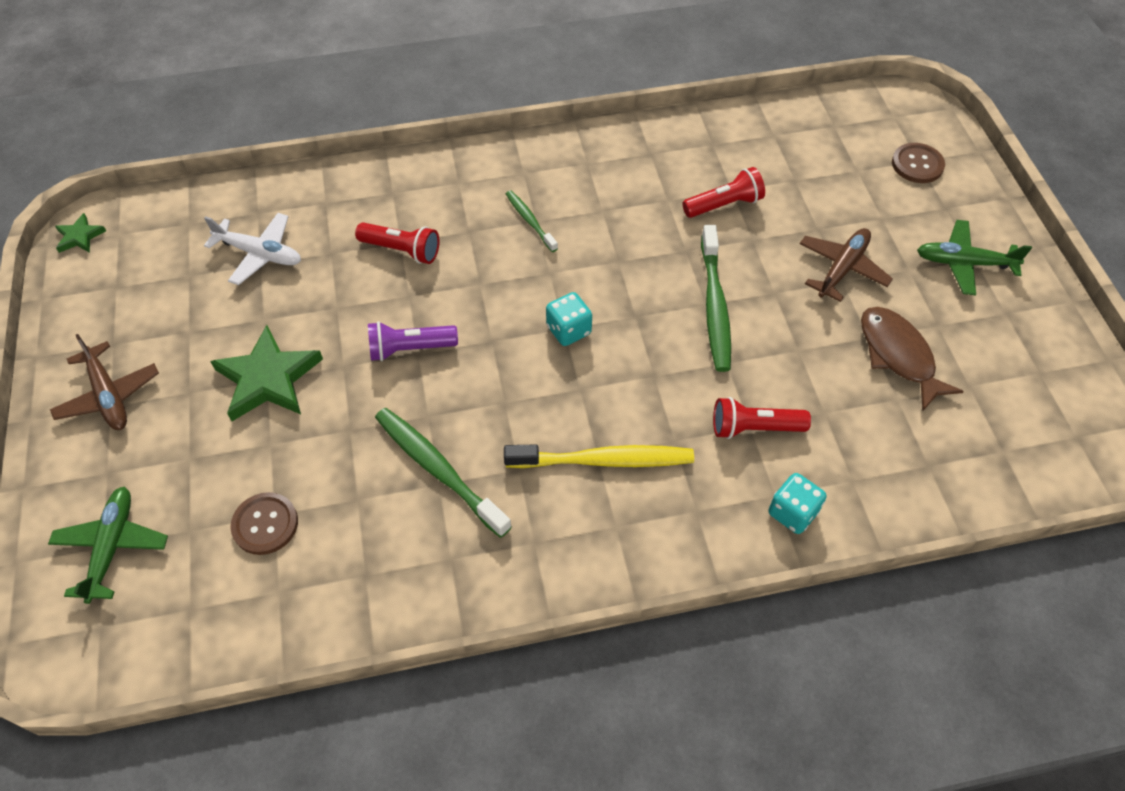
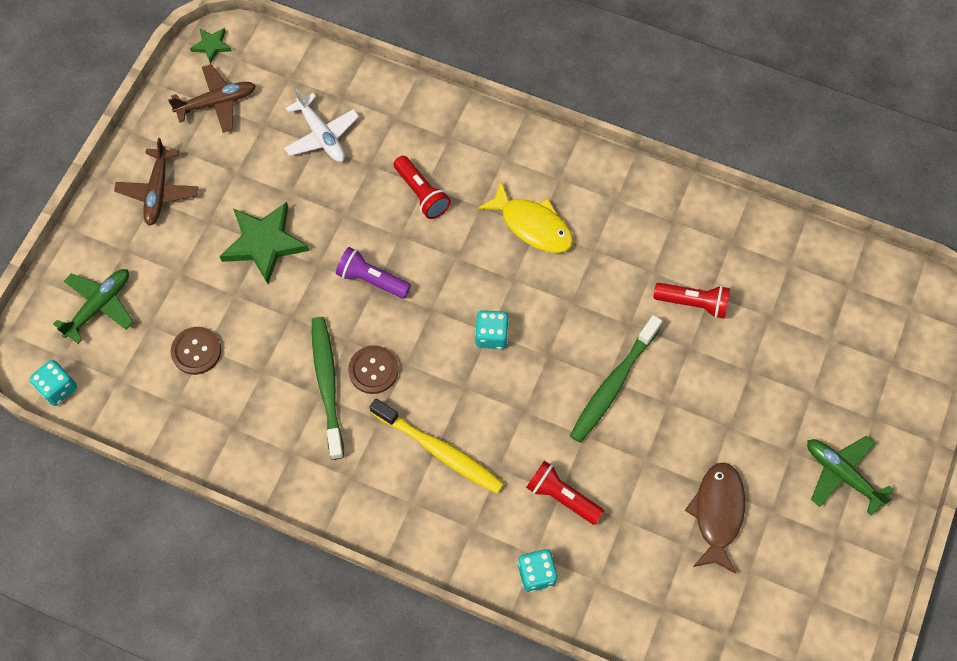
camera: 35 degrees right, 10 degrees up
green toothbrush [506,190,558,252] -> yellow fish [478,181,573,253]
brown plane [800,228,893,302] -> brown plane moved to [168,64,256,133]
brown button [892,143,945,183] -> brown button moved to [348,345,398,394]
none -> turquoise dice [29,360,77,406]

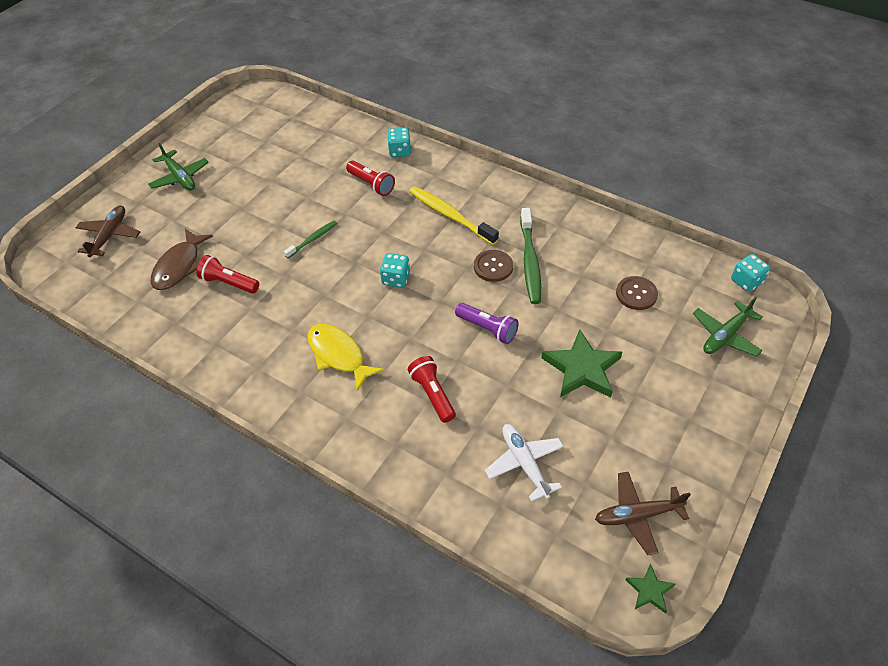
camera: 170 degrees left, 15 degrees down
brown plane [114,138,198,226] -> brown plane moved to [76,206,140,257]
green toothbrush [570,315,662,443] -> green toothbrush [284,221,337,258], size x0.57
brown fish [685,463,745,574] -> brown fish moved to [151,229,213,290]

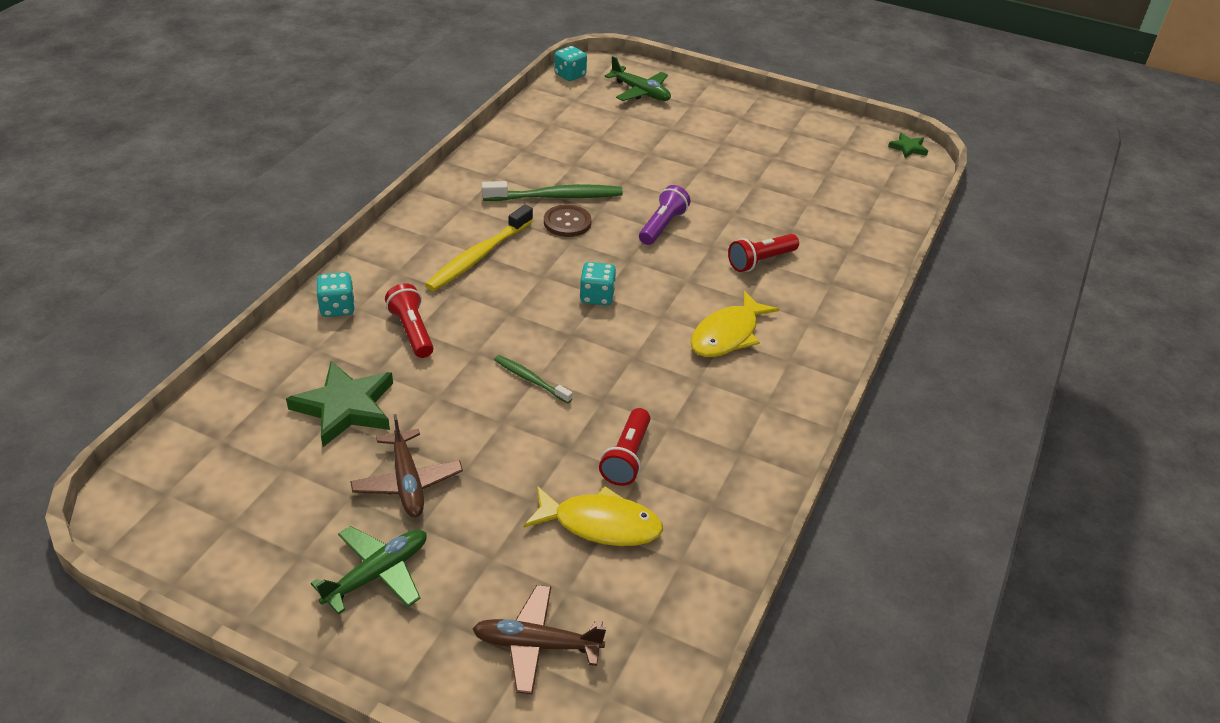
camera: 100 degrees left, 10 degrees down
brown fish [151,229,213,290] -> yellow fish [524,486,663,546]
red flashlight [346,161,395,196] -> red flashlight turned 60 degrees counterclockwise [385,283,434,358]
white plane [485,424,564,502] -> none
green star [542,329,622,398] -> green star moved to [286,361,393,447]
brown plane [595,472,691,555] -> brown plane moved to [350,414,463,517]
brown button [616,276,658,310] -> none

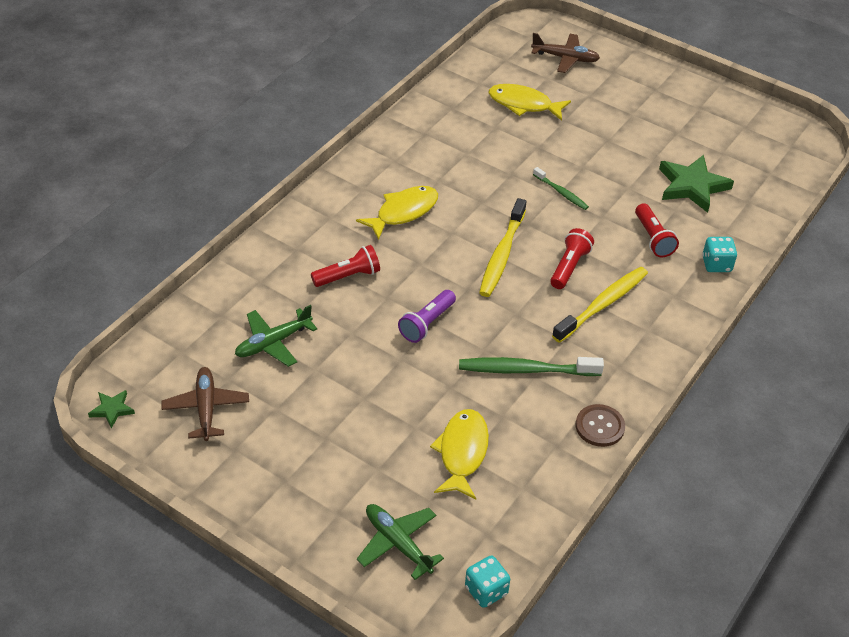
camera: 170 degrees left, 5 degrees up
green plane [311,526,427,615] -> green plane moved to [235,305,317,367]
brown plane [350,414,463,517] -> brown plane moved to [162,367,249,441]
brown button [544,205,591,237] -> brown button moved to [576,404,625,447]
turquoise dice [579,262,616,306] -> yellow toothbrush [479,198,527,297]
red flashlight [599,408,650,486] -> red flashlight moved to [550,228,594,289]
none -> yellow fish [430,409,489,499]

